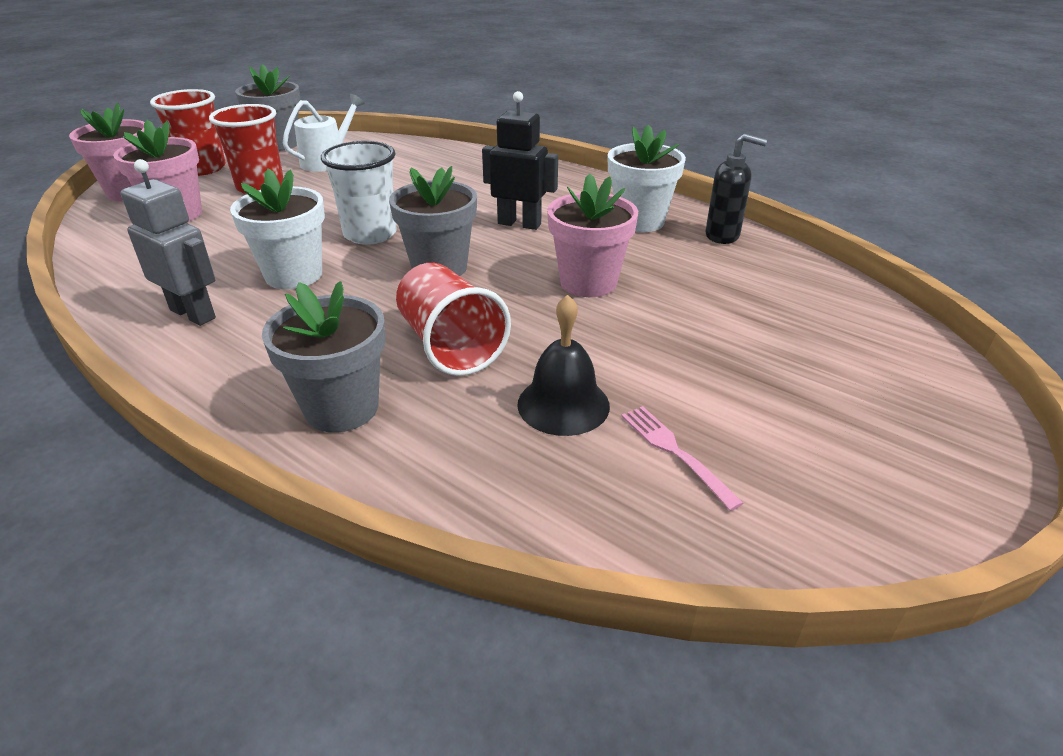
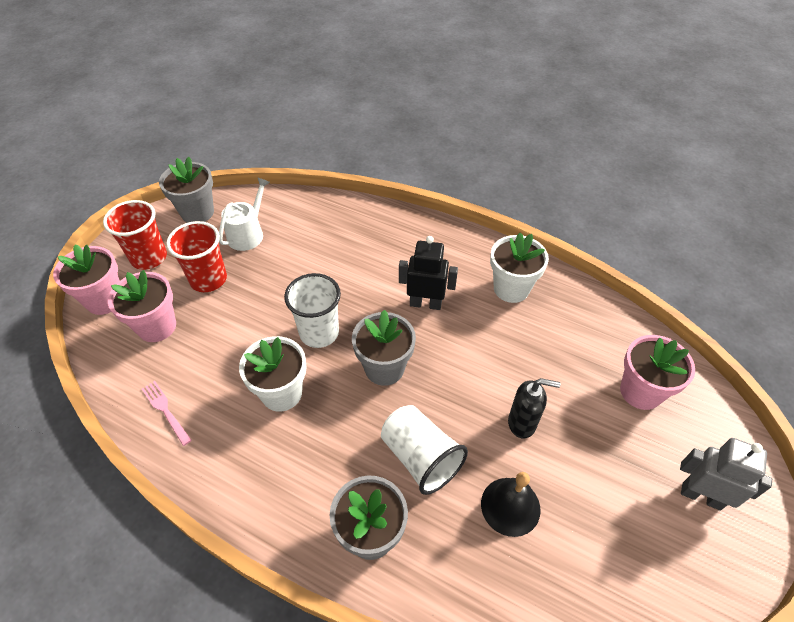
camera: 10 degrees left, 15 degrees up
grey robot [121,159,216,326] -> grey robot moved to [680,438,772,510]
red cup [396,263,511,376] -> white cup [381,405,468,495]
pink flower pot [547,173,638,297] -> pink flower pot moved to [620,335,695,410]
pink fork [621,406,744,511] -> pink fork moved to [142,381,192,446]
black soap dispenser [706,134,767,244] -> black soap dispenser moved to [508,378,561,438]

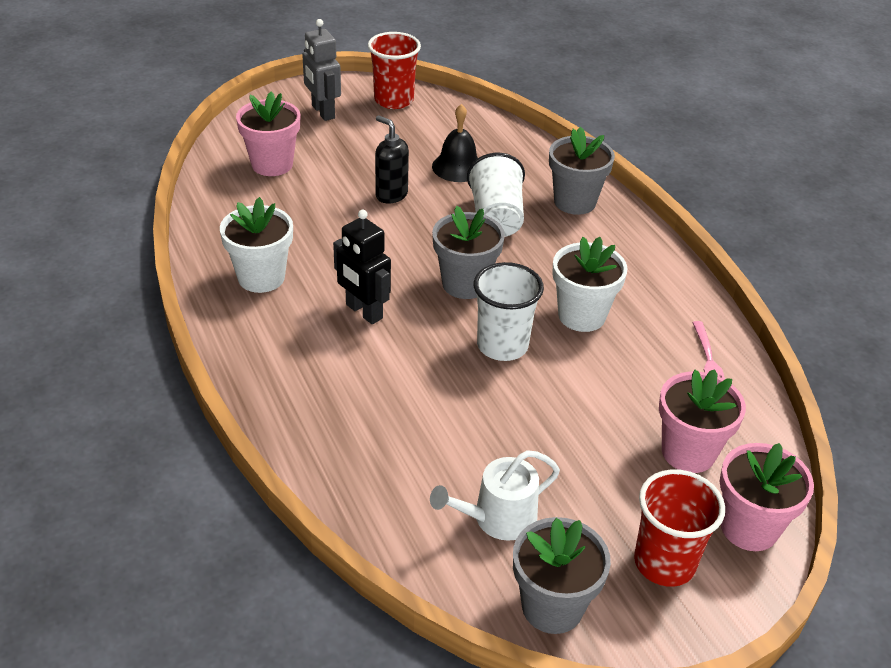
camera: 145 degrees left, 10 degrees down
red cup [166,221,227,292] -> red cup moved to [368,32,421,109]

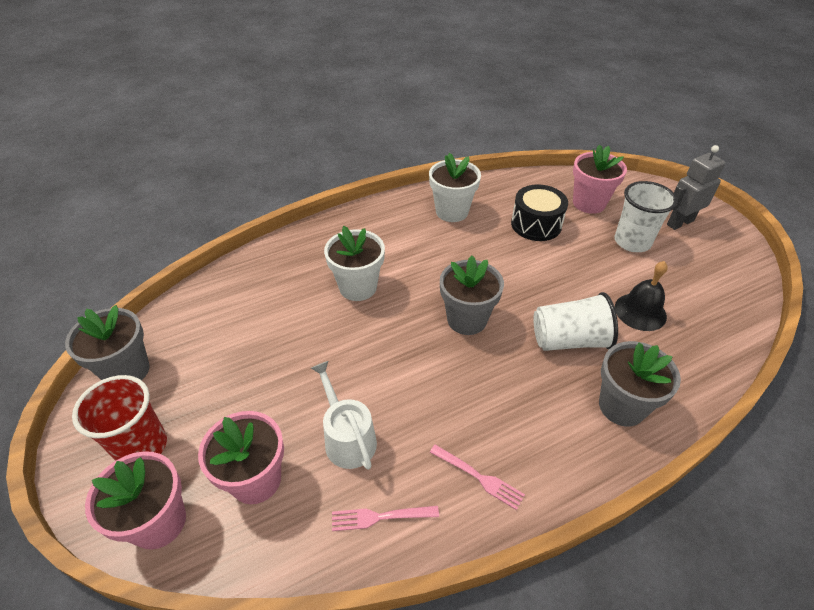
camera: 90 degrees right, 5 degrees up
black robot [333,210,391,324] -> none
red cup [368,32,421,109] -> none
black soap dispenser [375,115,409,204] -> none
white watering can [430,450,560,541] -> white watering can moved to [311,361,377,470]
white cup [474,262,544,361] -> white cup moved to [614,181,678,252]
white flower pot [552,237,628,332] -> white flower pot moved to [324,226,385,301]
none -> pink fork [430,444,525,510]
none -> black drum [511,184,568,241]

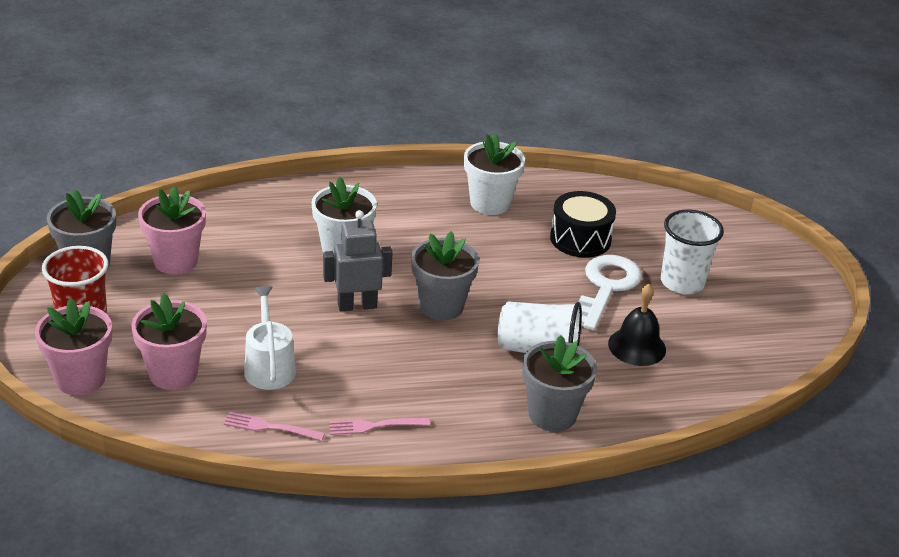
camera: 15 degrees right, 10 degrees down
pink fork [430,444,525,510] -> pink fork turned 120 degrees clockwise [329,418,430,435]
pink flower pot [573,144,627,214] -> pink flower pot moved to [138,186,206,274]
grey robot [667,145,725,230] -> grey robot moved to [323,210,392,311]
none -> white key [579,255,642,330]

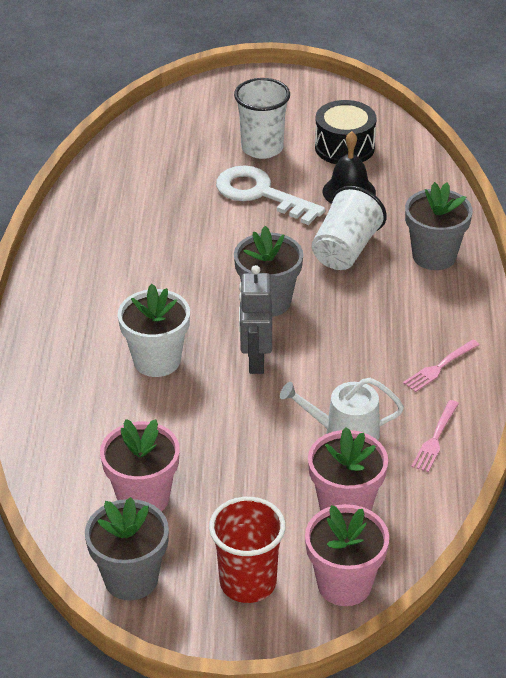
camera: 75 degrees left, 5 degrees up
pink fork [329,418,430,435] -> pink fork turned 45 degrees clockwise [403,340,479,392]
white flower pot [464,133,525,215] -> none
black drum [550,191,616,258] -> black drum moved to [315,100,377,164]

